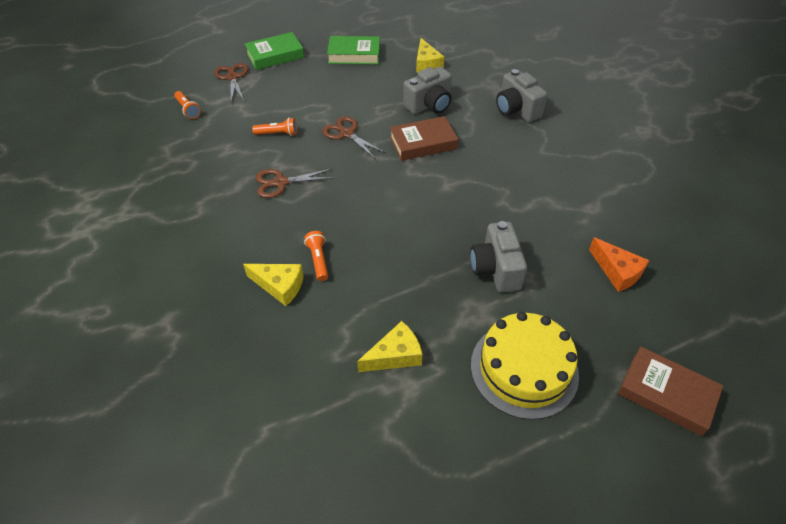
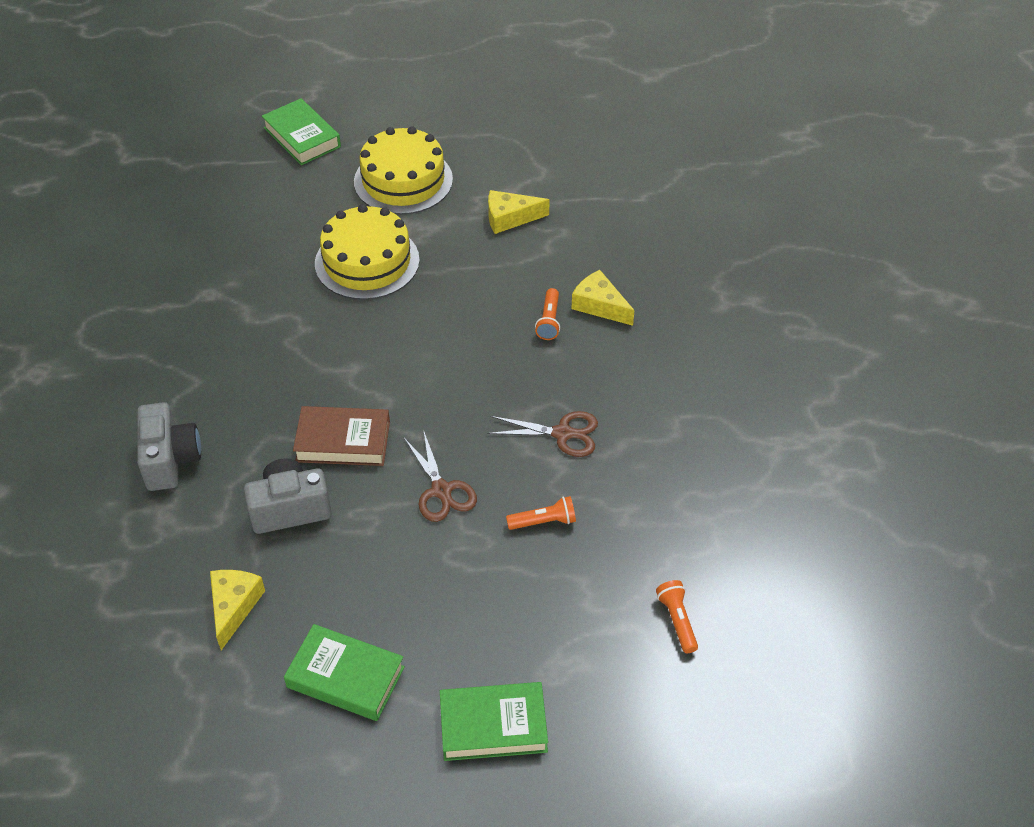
camera: 160 degrees left, 0 degrees up
brown scissors [214,63,248,102] -> none
orange flashlight [252,118,297,136] -> orange flashlight turned 150 degrees clockwise [506,496,576,530]
grey camera [470,221,527,292] -> yellow cake [315,204,420,300]
orange cheese [589,237,649,292] -> none
brown book [618,346,723,436] -> green book [262,98,341,165]

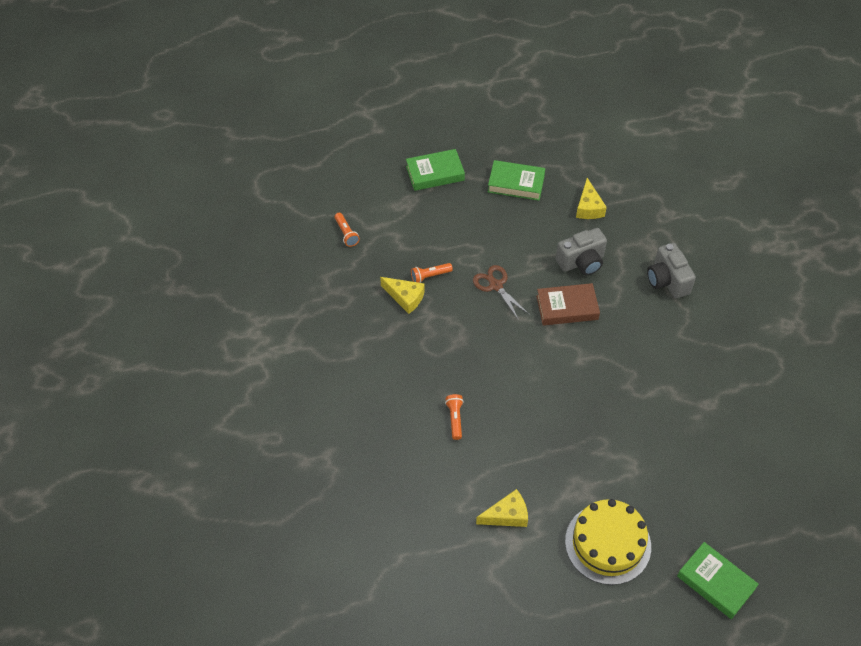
camera: 170 degrees right, 5 degrees up
yellow cake [315,204,420,300] -> none
brown scissors [487,411,598,457] -> none
yellow cheese [571,270,635,326] -> yellow cheese moved to [380,277,424,314]

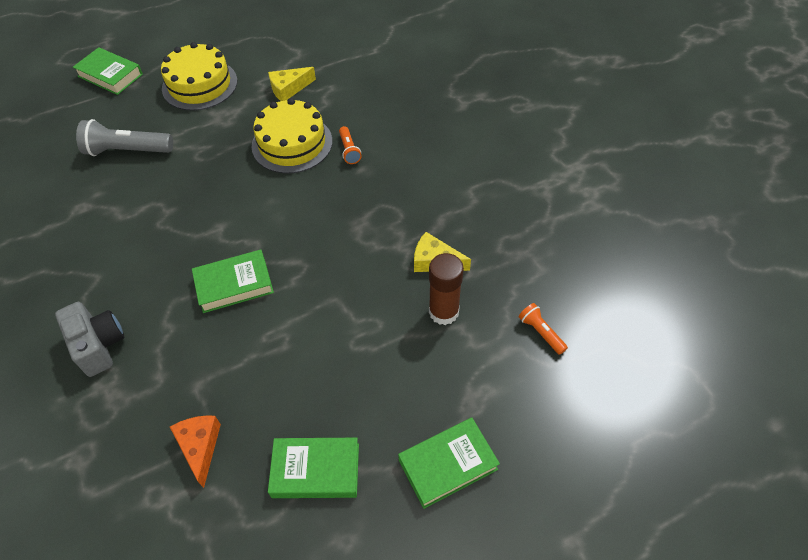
camera: 170 degrees right, 0 degrees up
orange flashlight [411,263,453,283] -> none
brown scissors [473,265,530,320] -> none
brown book [536,283,600,325] -> green book [192,250,274,313]
grey camera [556,228,607,275] -> none
yellow cheese [576,178,607,219] -> orange cheese [170,416,221,488]
none -> grey flashlight [76,119,173,156]
none -> yellow cake [252,98,333,174]
none -> brown glue stick [429,253,464,325]

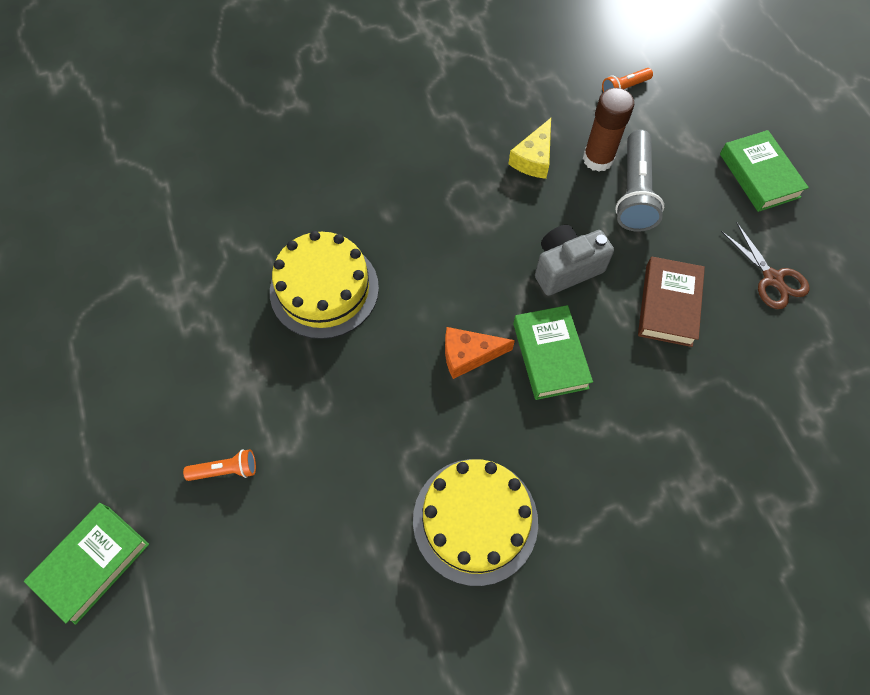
camera: 85 degrees left, 10 degrees up
grey camera [55,302,124,377] -> grey camera moved to [535,225,614,296]
grey flashlight [76,119,173,156] -> grey flashlight moved to [615,130,664,232]
yellow cake [161,42,237,111] -> yellow cake moved to [413,459,538,586]
orange cheese [170,416,221,488] -> orange cheese moved to [445,327,515,379]
yellow cheese [268,67,316,101] -> none
green book [268,438,359,498] -> brown scissors [721,223,809,309]
orange flashlight [339,126,362,164] -> orange flashlight moved to [183,449,256,481]
none -> brown book [638,257,705,347]

